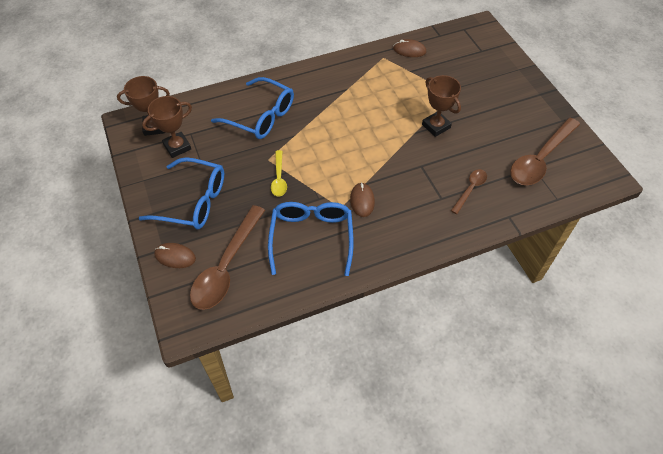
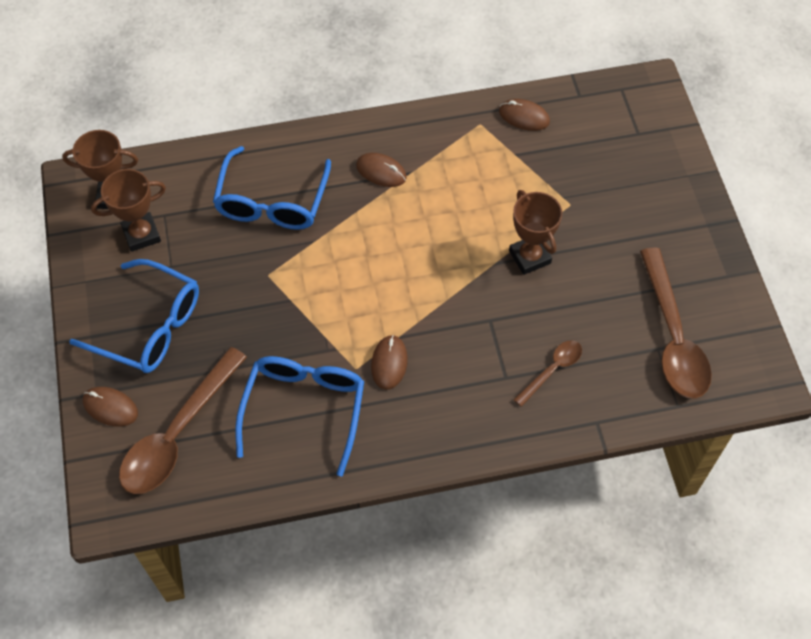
camera: 10 degrees right, 5 degrees up
blue glasses [211,77,294,139] -> blue glasses turned 60 degrees clockwise [213,146,331,230]
yellow spoon [271,150,287,197] -> none
brown spoon [510,118,580,185] -> brown spoon turned 60 degrees counterclockwise [640,247,712,399]
none -> brown mouse [356,153,407,187]

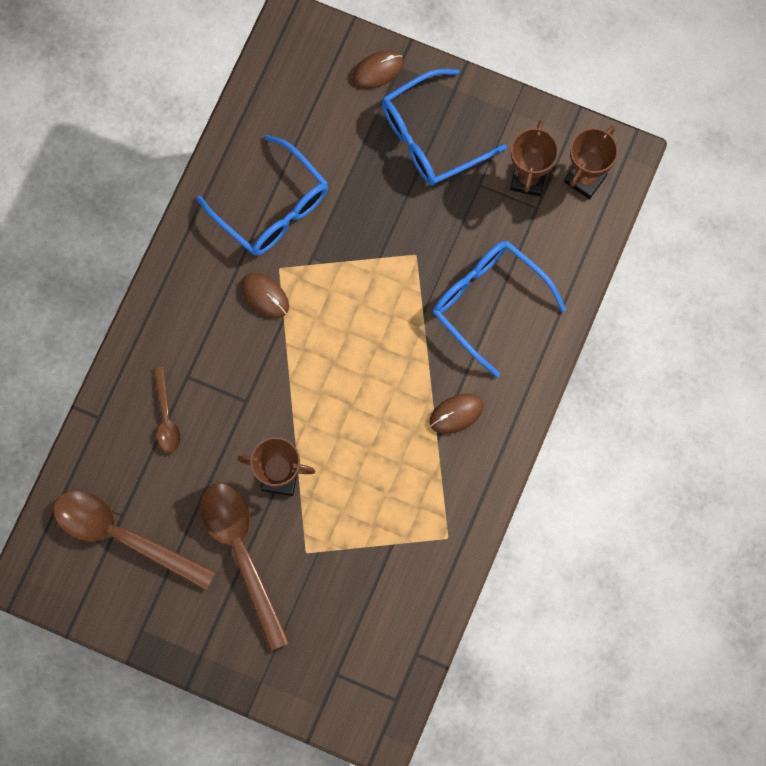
camera: 125 degrees right, 15 degrees up
brown spoon [119,347,247,494] -> brown spoon moved to [200,483,290,651]
brown mouse [499,99,550,131] -> none

